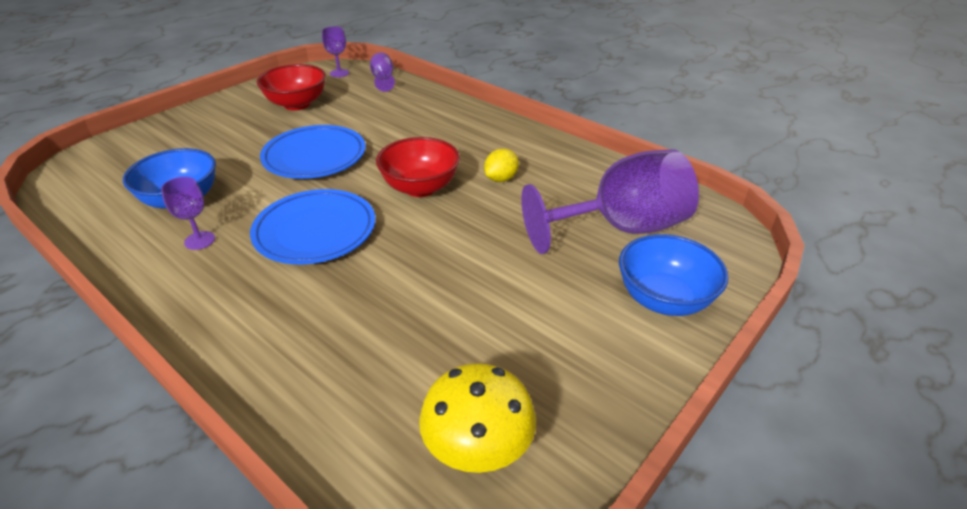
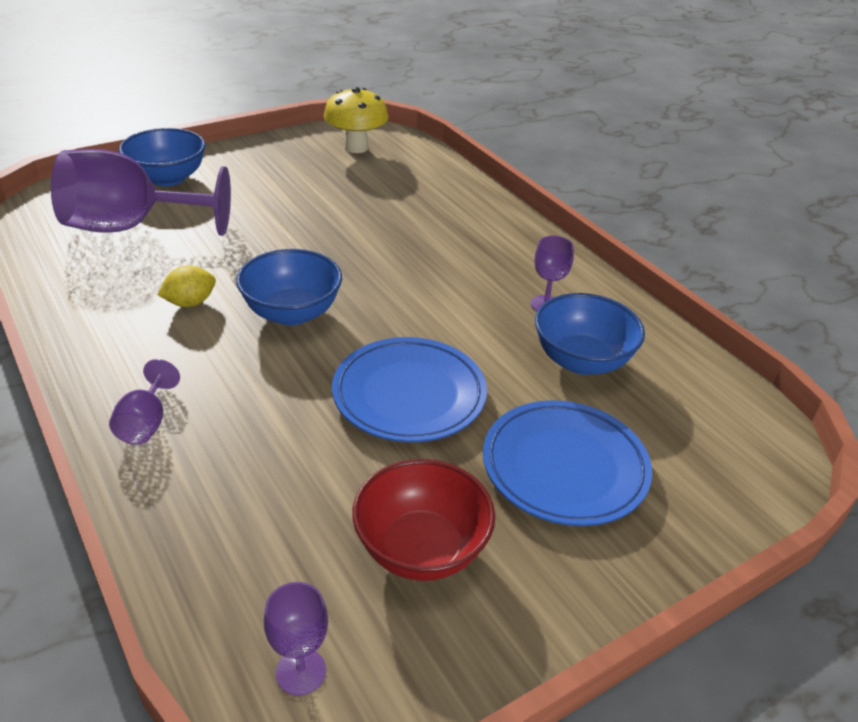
camera: 165 degrees left, 0 degrees up
blue plate [250,189,375,264] -> blue plate moved to [483,400,652,526]
purple goblet [370,52,395,92] -> purple goblet moved to [109,359,180,445]
red bowl [376,137,460,197] -> blue bowl [236,249,342,325]

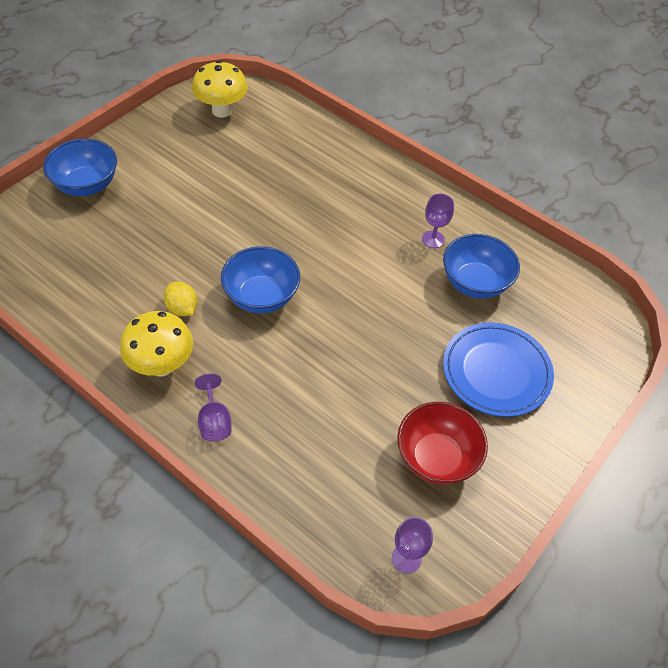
camera: 20 degrees left, 15 degrees up
purple goblet [51,149,231,236] -> none
yellow lemon [158,266,216,307] -> yellow lemon turned 75 degrees counterclockwise [164,282,197,316]
blue plate [332,337,487,442] -> none
none -> yellow mushroom [120,311,193,376]

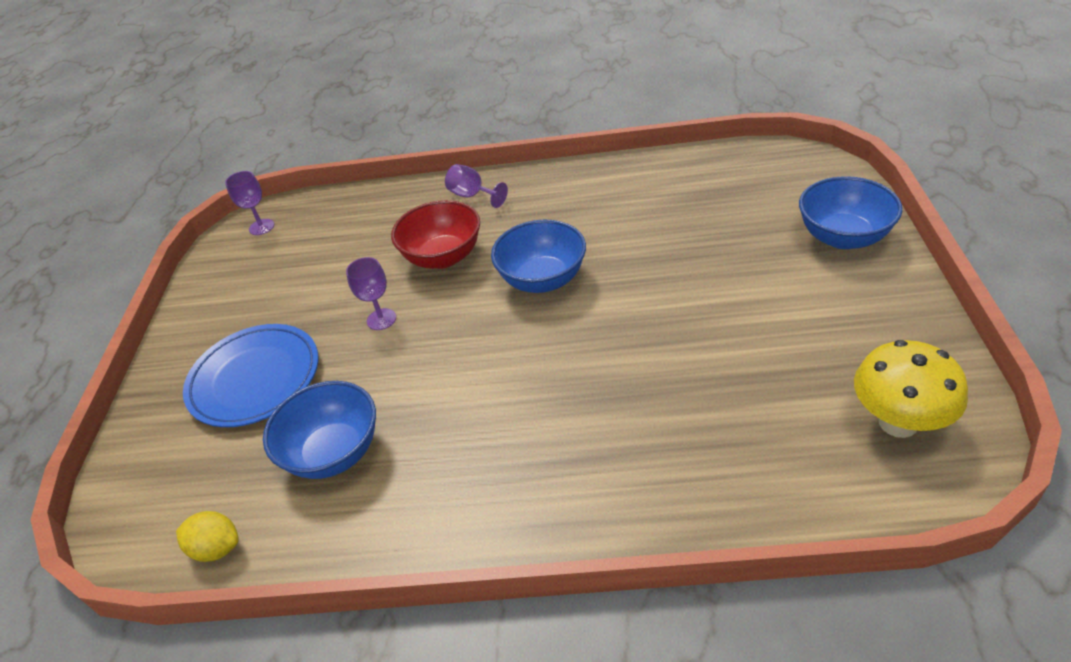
camera: 150 degrees right, 10 degrees down
yellow mushroom [120,311,193,376] -> none
yellow lemon [164,282,197,316] -> yellow lemon moved to [176,511,239,562]
red bowl [397,402,488,485] -> red bowl moved to [391,200,480,269]
purple goblet [422,194,454,248] -> purple goblet moved to [346,257,396,330]

